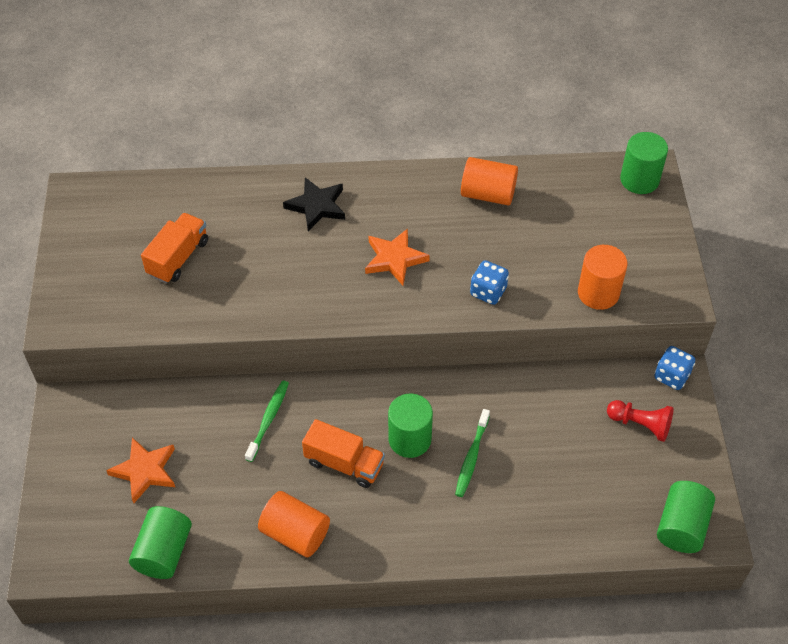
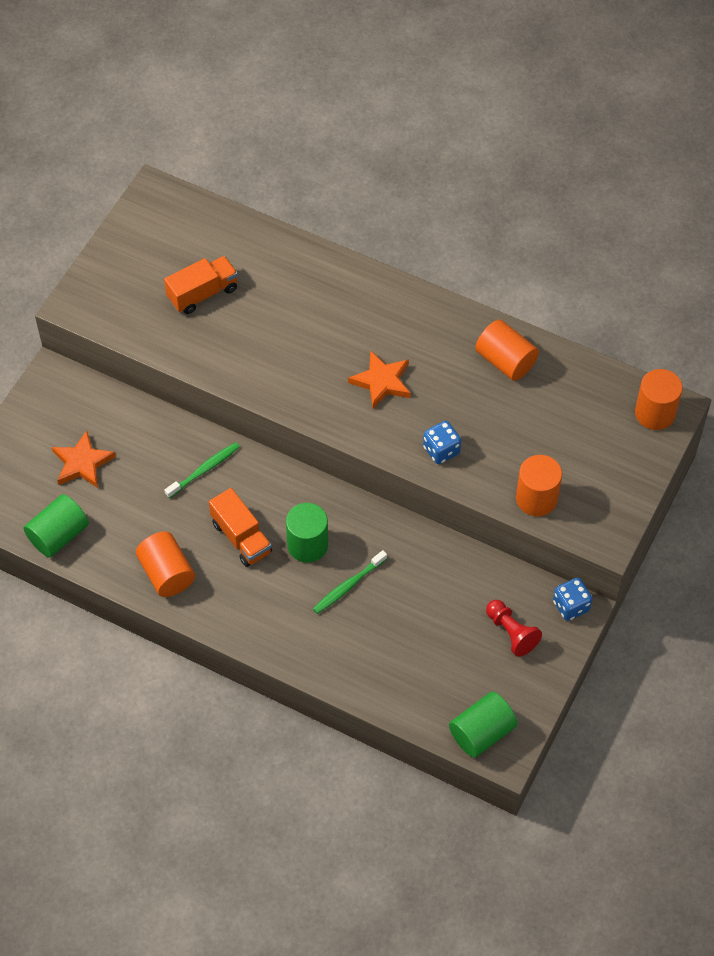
camera: 30 degrees right, 5 degrees up
black star [283,177,345,231] -> none
green cylinder [620,132,668,194] -> orange cylinder [635,369,683,430]

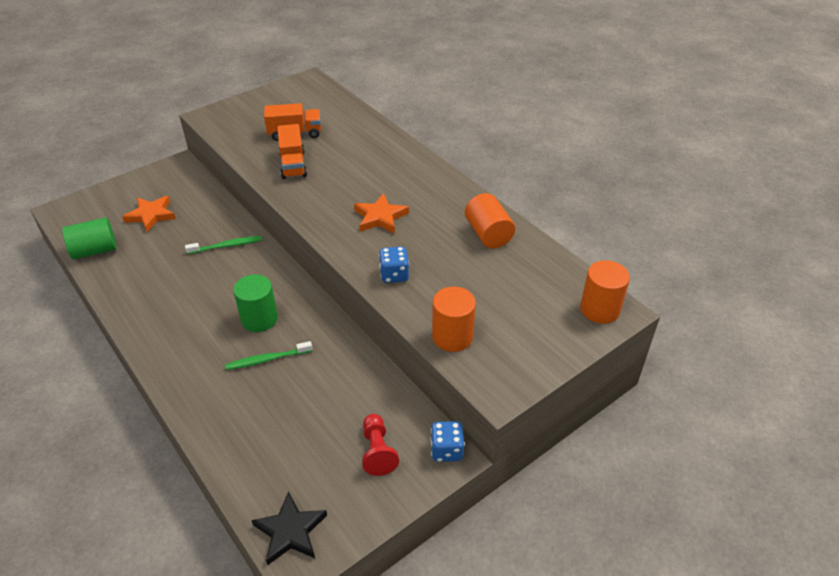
camera: 25 degrees right, 15 degrees down
orange cylinder [136,532,195,597] -> none
orange truck [209,488,272,567] -> orange truck moved to [277,124,307,179]
green cylinder [449,692,518,758] -> black star [251,491,327,565]

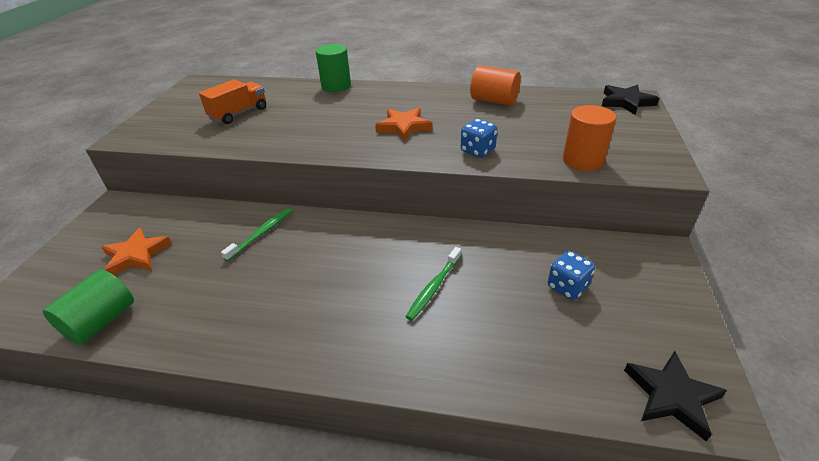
camera: 40 degrees left, 5 degrees down
green cylinder [233,274,278,332] -> green cylinder moved to [316,44,351,92]
orange truck [277,124,307,179] -> none
red pawn [362,414,399,476] -> none
blue dice [430,421,465,462] -> blue dice moved to [548,251,595,300]
orange cylinder [580,260,630,324] -> black star [601,85,659,115]

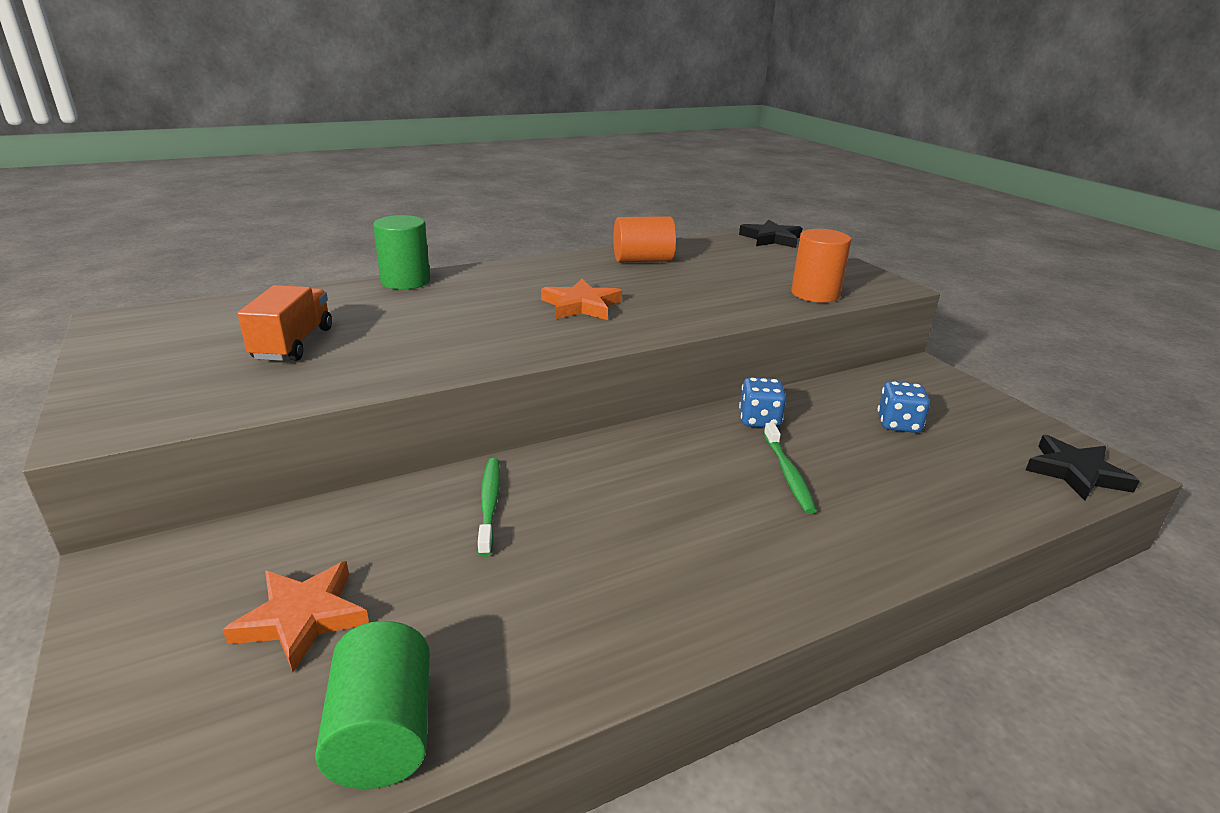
camera: 40 degrees left, 10 degrees down
blue dice [461,119,497,158] -> blue dice moved to [739,377,786,428]

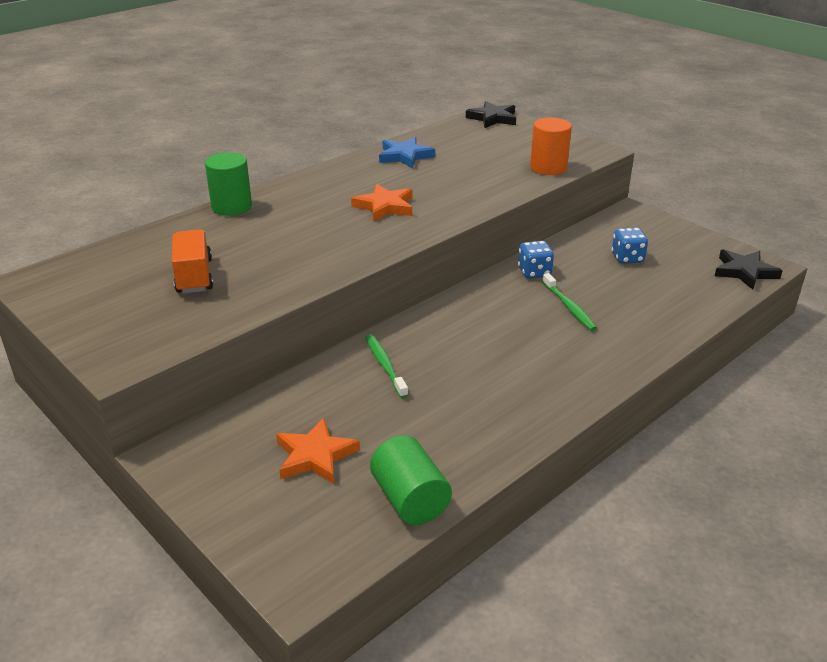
camera: 15 degrees left, 5 degrees up
orange cylinder [613,216,676,262] -> blue star [379,137,435,169]

